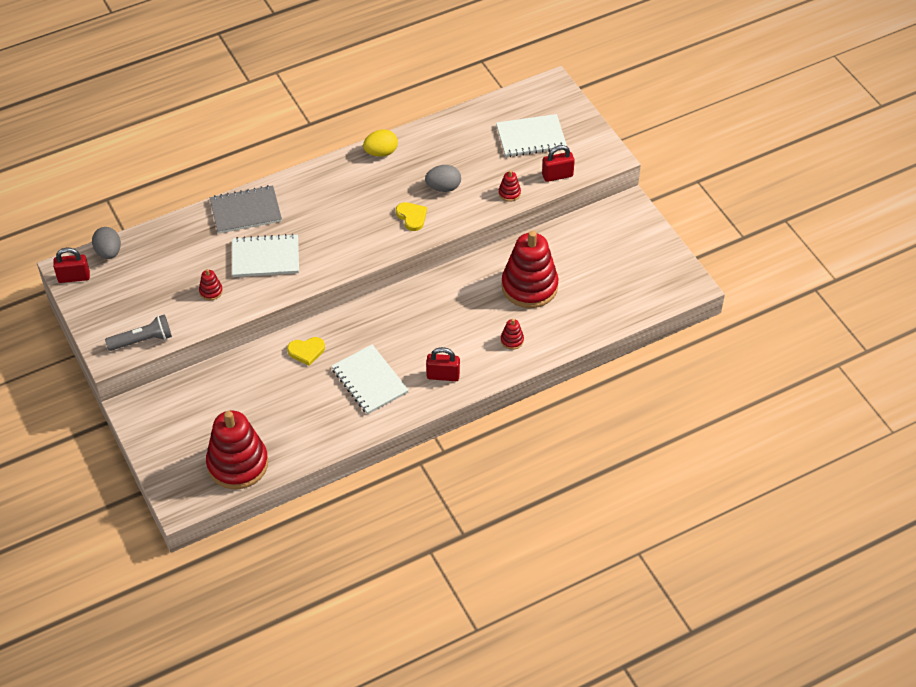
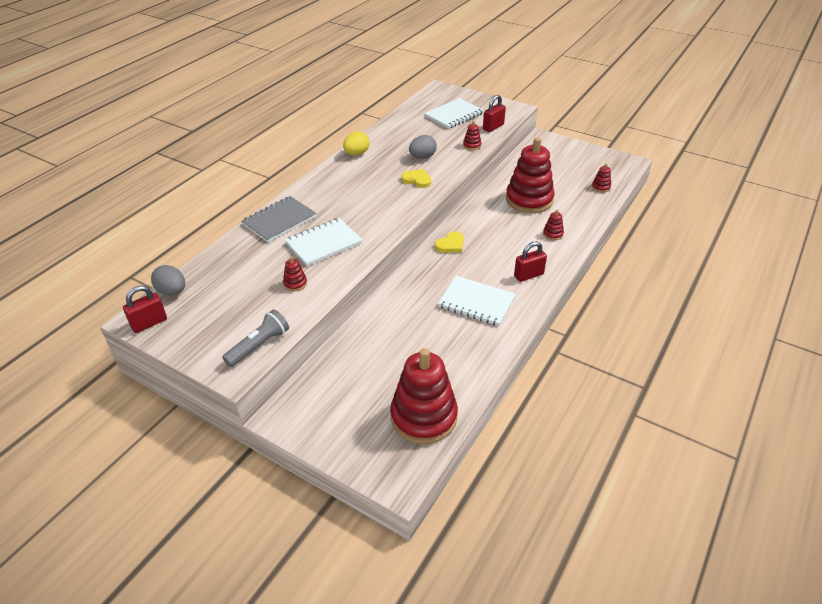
camera: 30 degrees left, 10 degrees down
yellow heart [287,337,325,366] -> yellow heart moved to [435,232,464,253]
none -> red stacking toy [592,164,611,192]

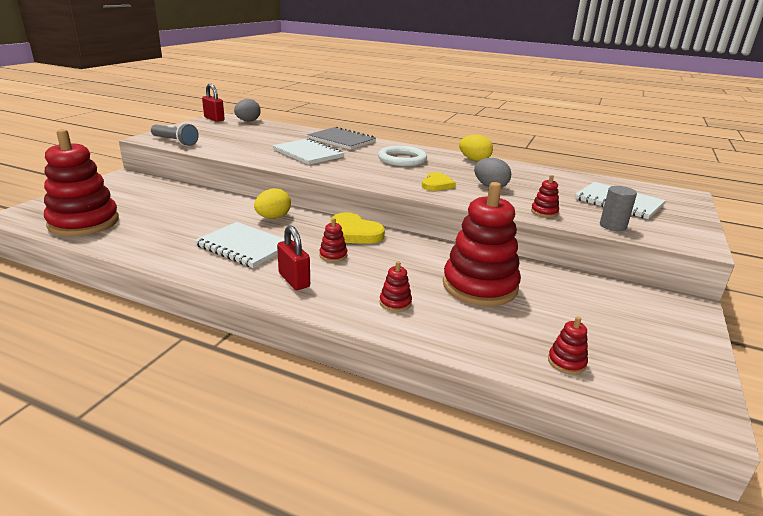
camera: 80 degrees right, 15 degrees down
red stacking toy [283,256,307,291] -> red stacking toy moved to [319,218,347,262]
yellow heart [435,232,464,253] -> yellow heart [331,212,385,244], size x1.50
white notebook [438,276,516,326] -> white notebook turned 75 degrees counterclockwise [194,222,285,268]
red padlock [483,95,506,132] -> grey cylinder [600,186,637,231]
none -> yellow egg [254,188,291,219]
none -> white ring [378,146,427,166]

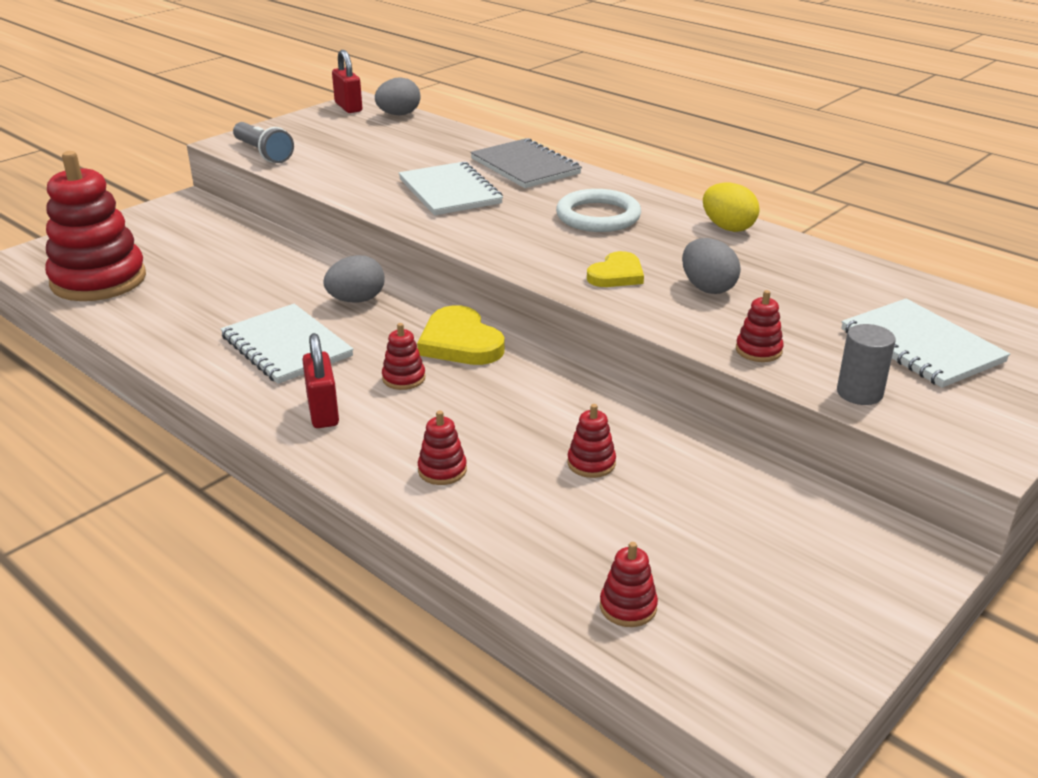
camera: 20 degrees right, 5 degrees up
yellow egg [254,188,291,219] -> grey egg [323,255,384,302]
red stacking toy [443,182,521,306] -> red stacking toy [567,404,616,478], size x0.40

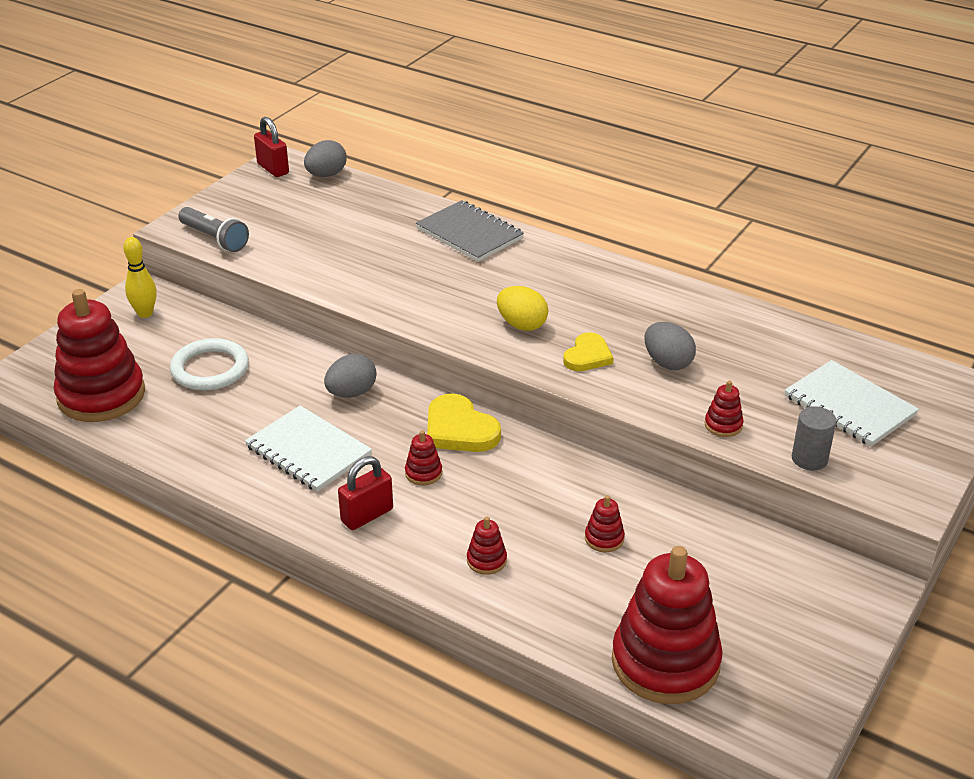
camera: 10 degrees left, 5 degrees up
red padlock [302,333,339,428] -> red padlock turned 75 degrees clockwise [338,456,393,530]
white notebook [399,162,503,215] -> none
white ring [556,189,641,232] -> white ring moved to [170,338,249,391]
red stacking toy [600,542,658,627] -> red stacking toy [612,546,723,704], size x2.48
yellow egg [703,182,759,232] -> yellow egg moved to [497,286,548,331]
none -> yellow bowling pin [123,237,157,318]

